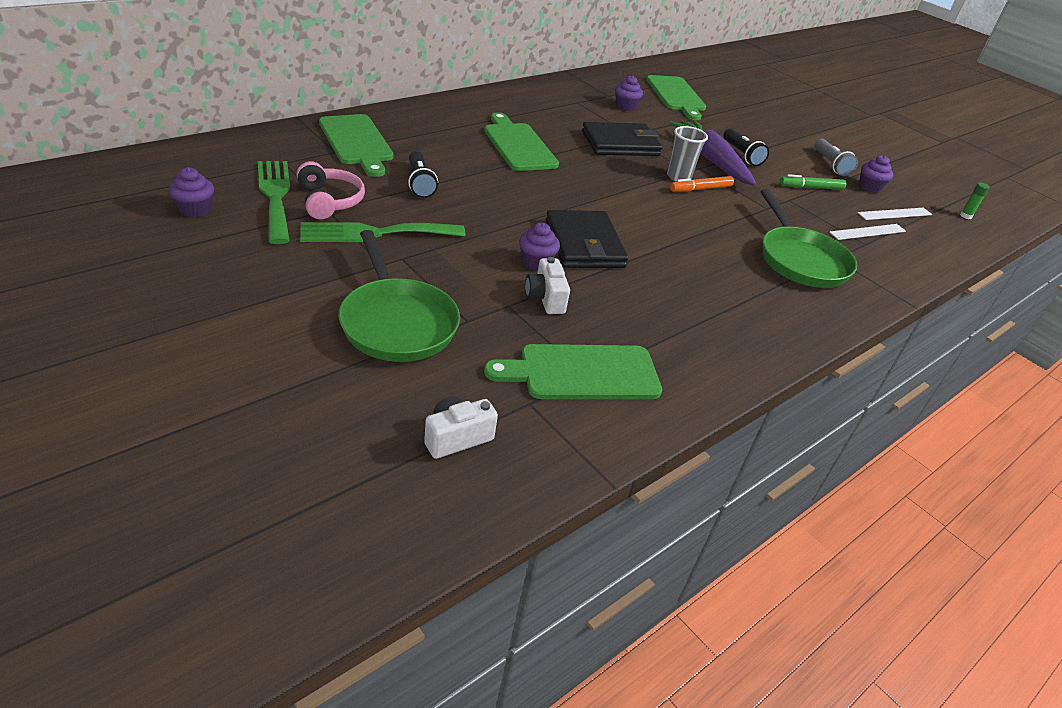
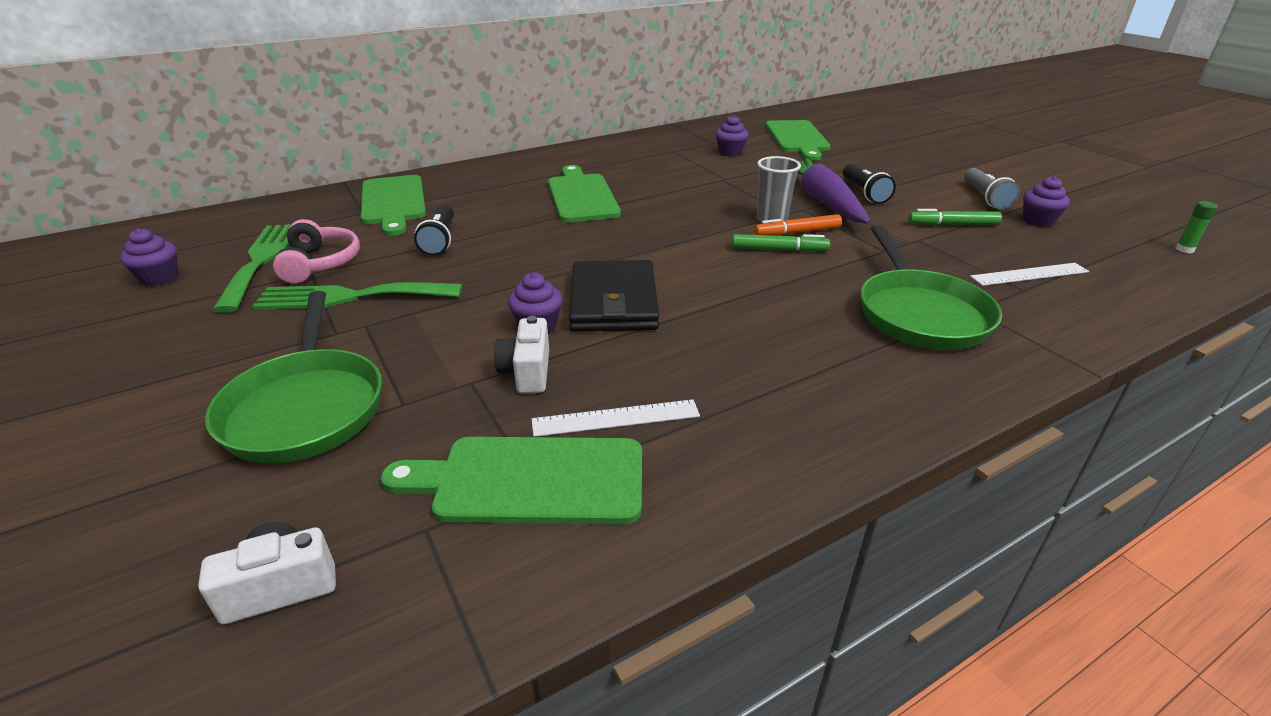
camera: 15 degrees right, 5 degrees down
black wallet [582,122,662,156] -> none
white ruler [858,208,932,220] -> white ruler moved to [532,400,700,437]
none -> green marker [732,234,830,252]

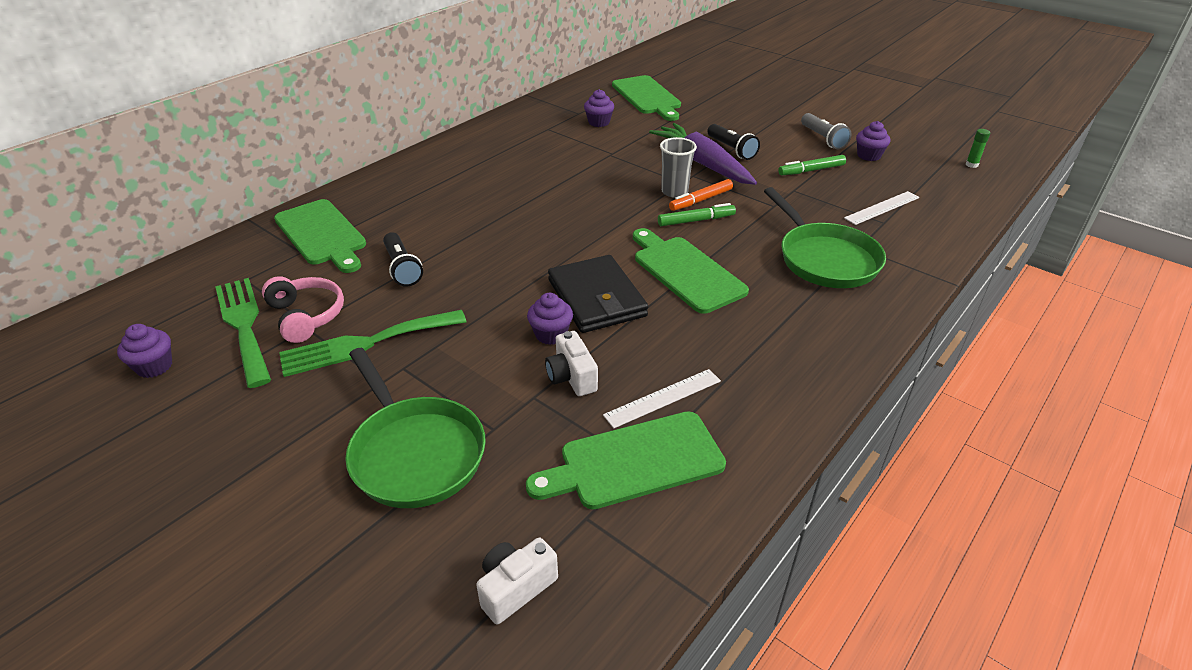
camera: 20 degrees left, 5 degrees up
green cutting board [548,165,621,222] -> green cutting board moved to [633,228,749,314]

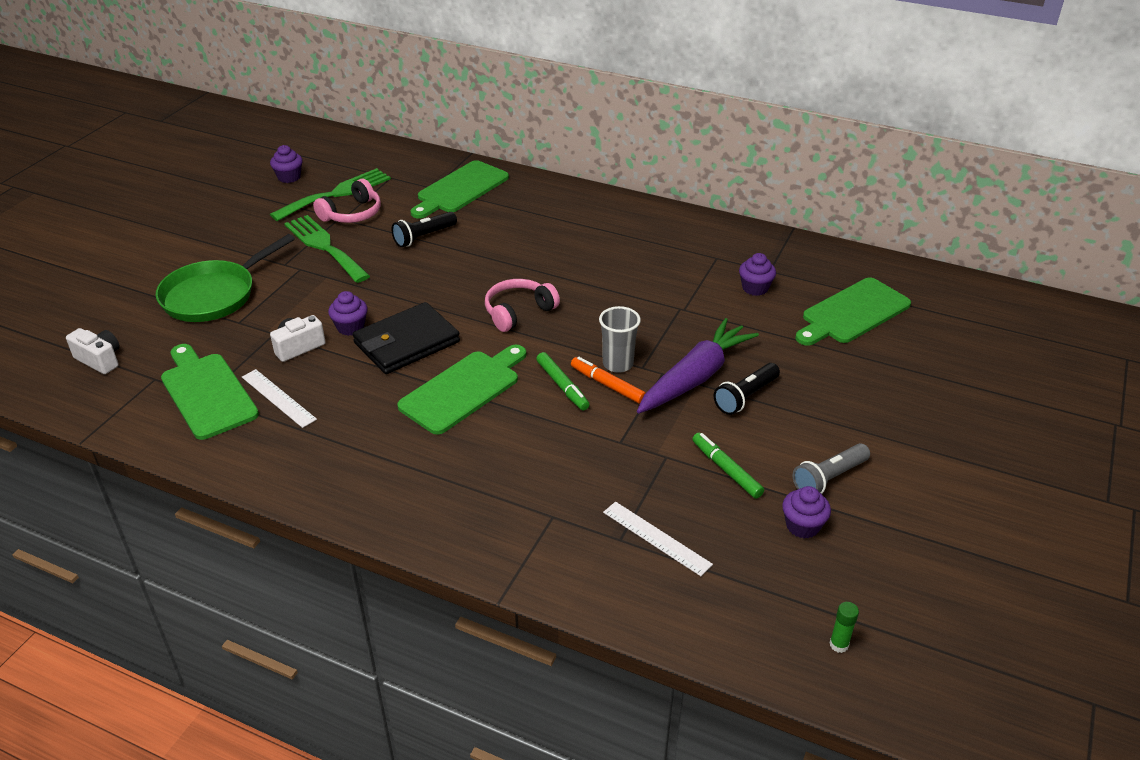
camera: 75 degrees right, 0 degrees up
green pan [764,187,886,288] -> none
none -> pink headphones [485,279,560,332]

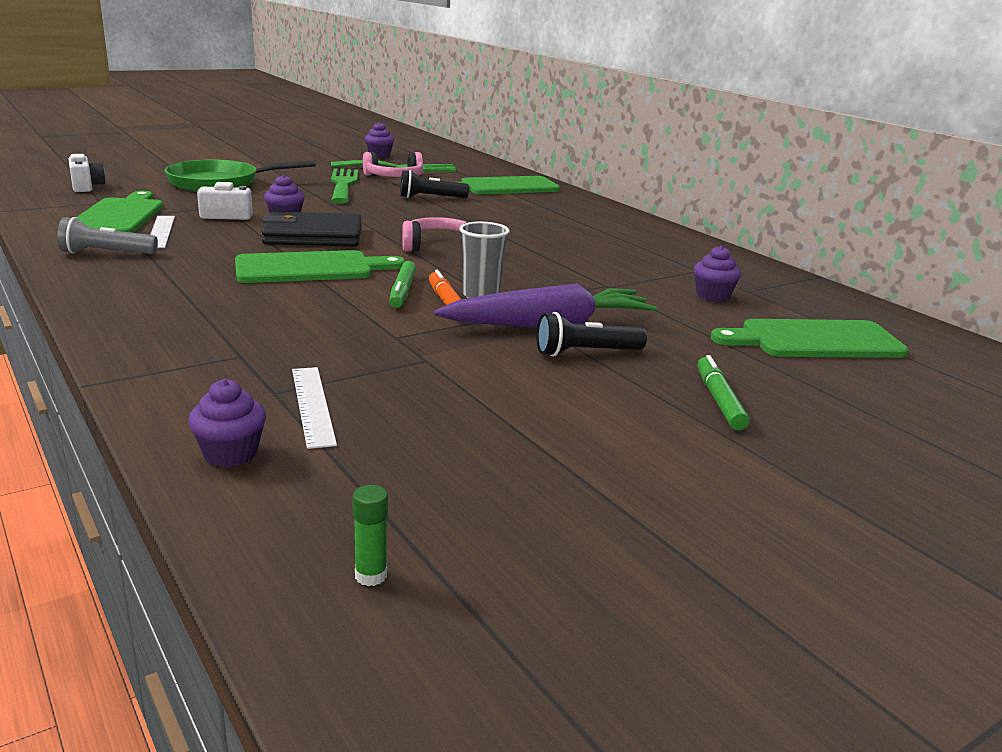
camera: 30 degrees right, 15 degrees down
green marker [692,433,764,499] -> green marker moved to [697,355,750,431]
purple cupcake [782,486,831,538] -> purple cupcake moved to [188,379,266,467]
grey flashlight [793,443,870,494] -> grey flashlight moved to [57,217,158,254]

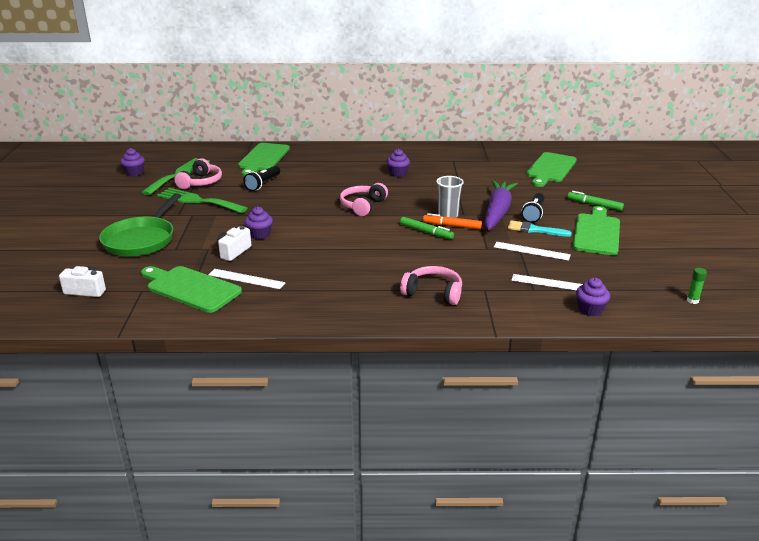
camera: 55 degrees left, 5 degrees up
grey flashlight [57,217,158,254] -> none
green cutting board [235,250,405,283] -> green cutting board moved to [572,206,620,255]
black wallet [262,211,362,246] -> none
purple cupcake [694,245,741,302] -> purple cupcake moved to [386,149,410,177]
none -> pink headphones [400,266,462,305]
none -> white ruler [494,242,571,261]
none -> turquoise brush [508,220,572,237]

